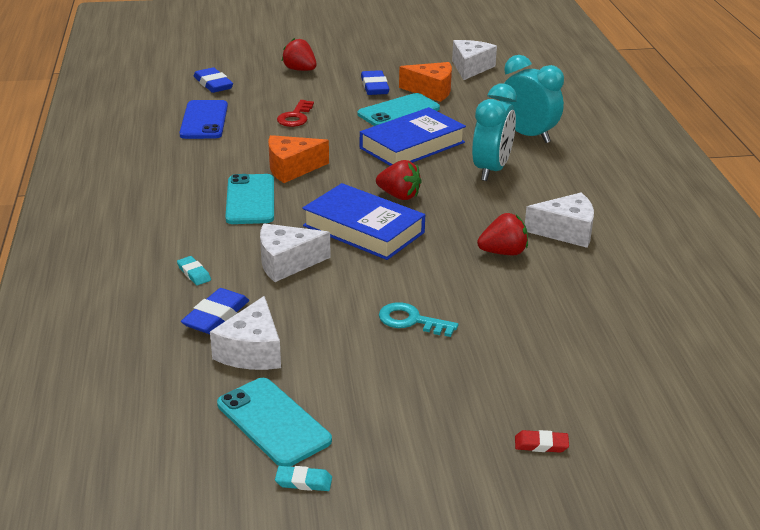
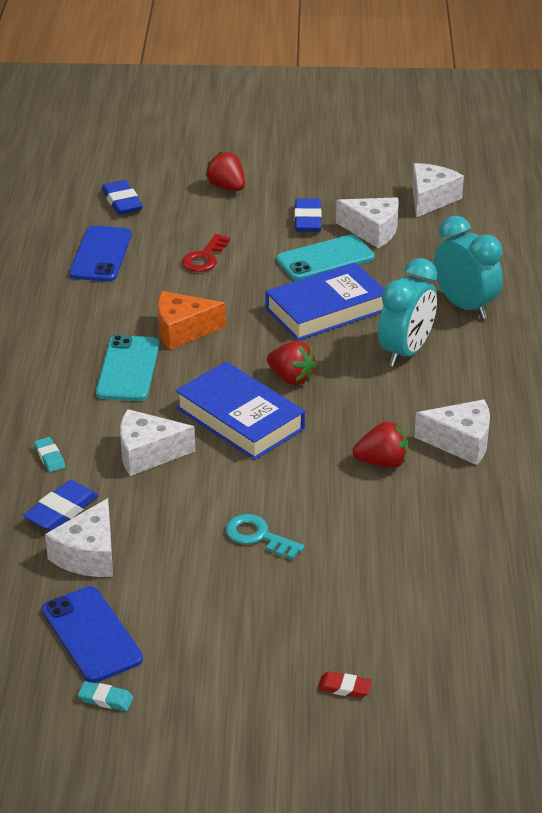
camera: 10 degrees right, 5 degrees up
turquoise phone [217,378,332,467] -> blue phone [42,586,143,683]
orange cheese [399,62,452,102] -> white cheese [336,197,399,248]

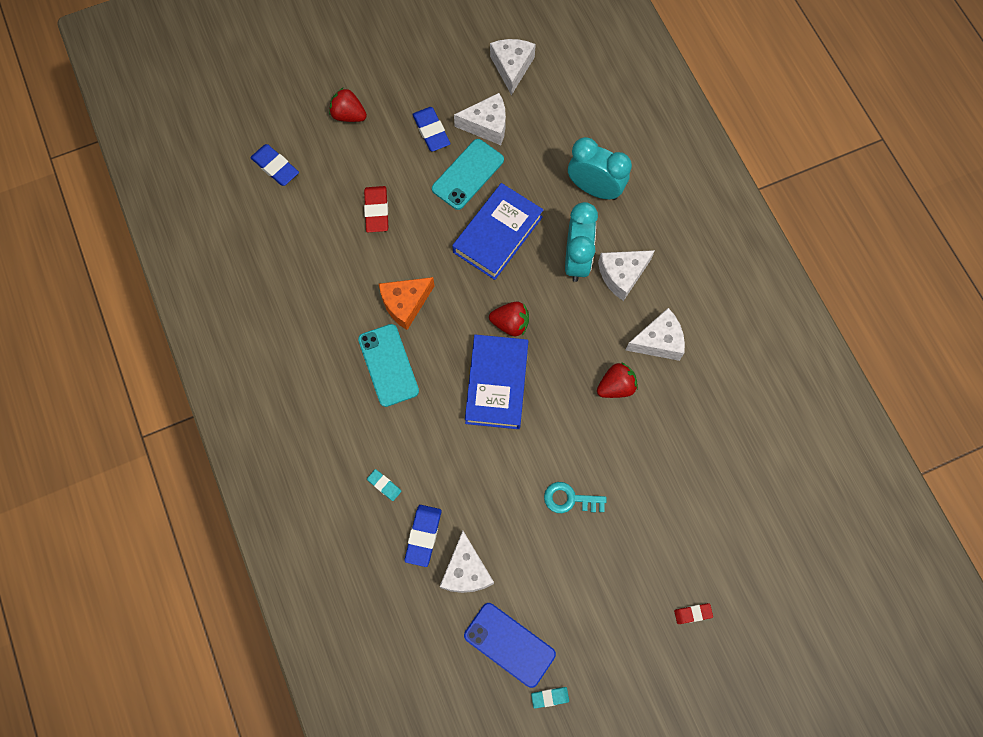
camera: 25 degrees left, 35 degrees up
blue phone [69,226,132,281] -> none
white cheese [120,409,195,476] -> white cheese moved to [598,250,655,301]
blue book [175,362,305,460] -> blue book turned 75 degrees clockwise [465,334,529,429]
red key [182,234,230,272] -> red eraser [364,186,389,232]

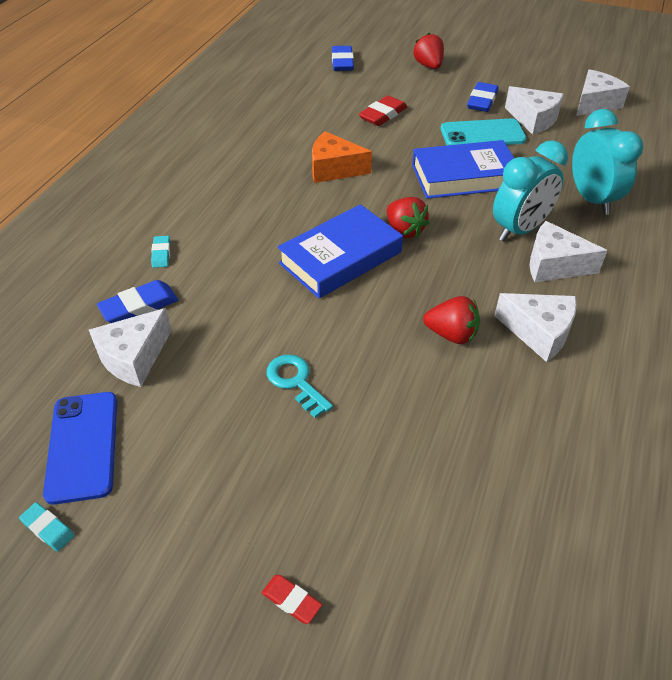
camera: 45 degrees right, 25 degrees down
turquoise phone [358,324,419,407] -> none

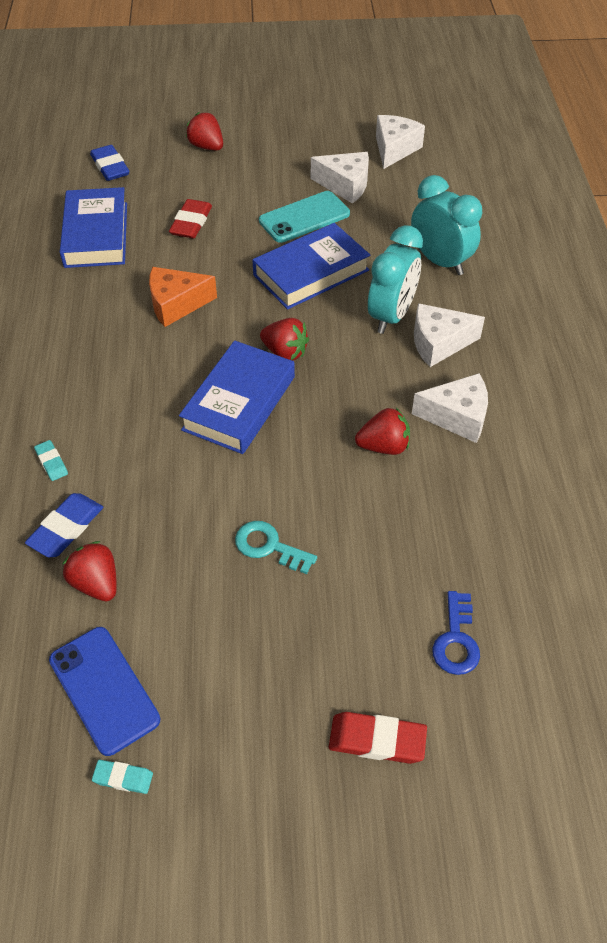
camera: 25 degrees left, 5 degrees up
white cheese [89,308,172,387] -> red strawberry [63,541,117,601]
red eraser [262,575,322,624] -> red eraser [329,712,427,764], size x1.71
blue eraser [467,82,498,112] -> none
none -> blue book [60,187,127,268]
none -> blue key [432,591,480,675]

